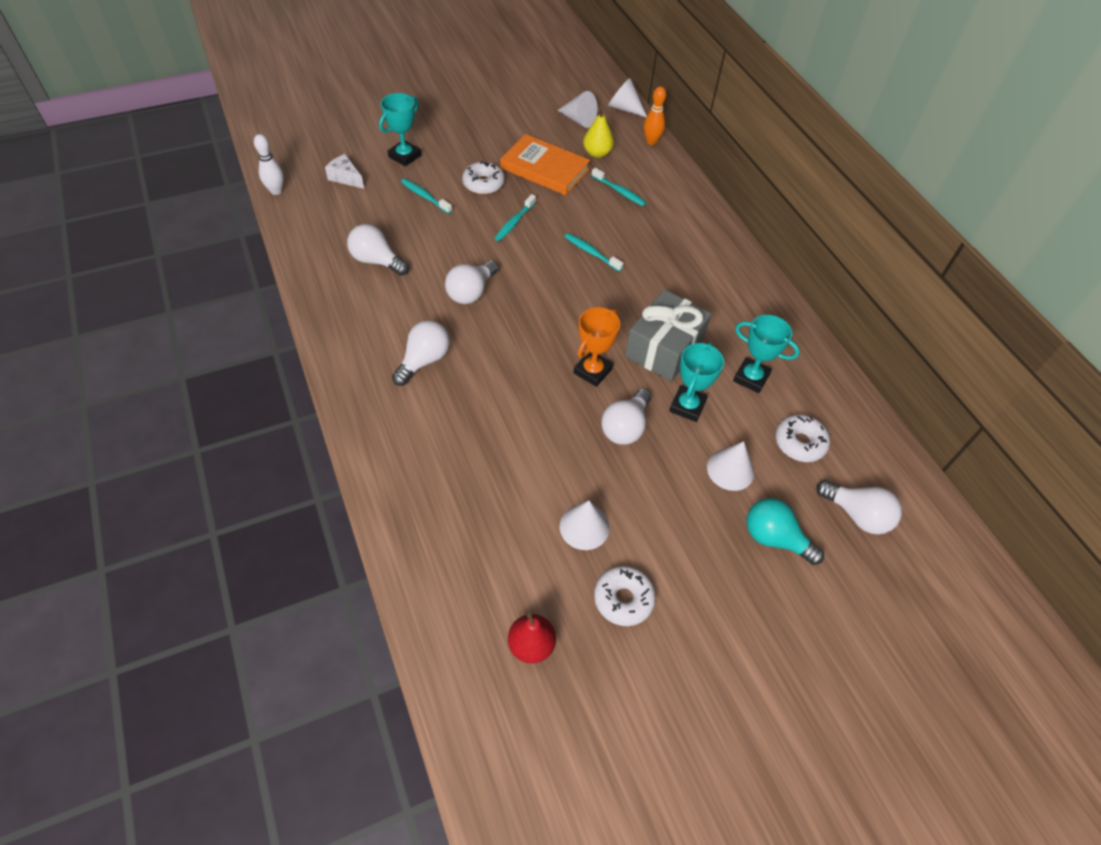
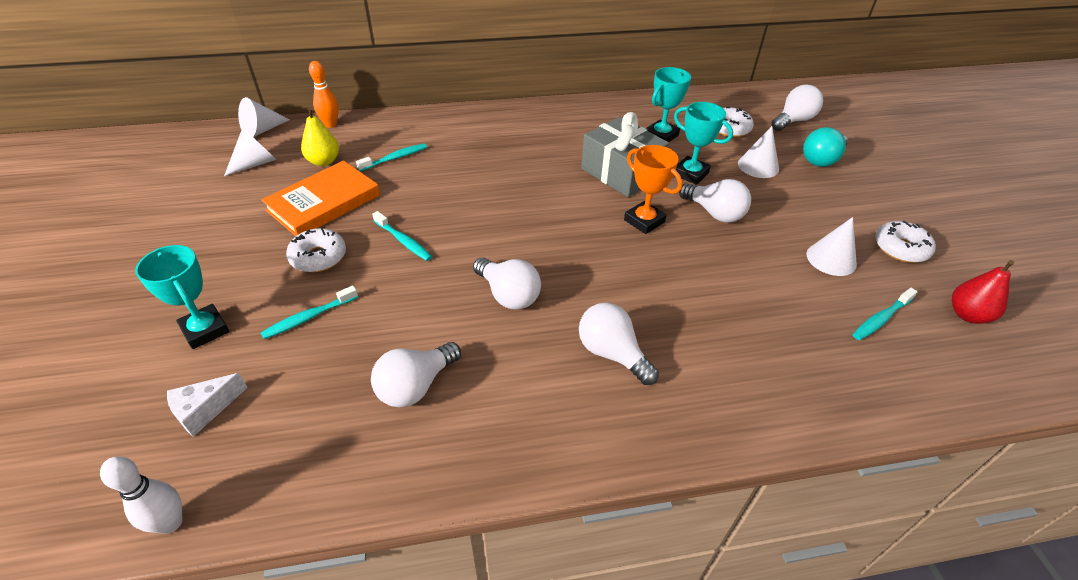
camera: 75 degrees left, 10 degrees down
turquoise toothbrush [565,233,624,272] -> turquoise toothbrush moved to [853,288,918,340]

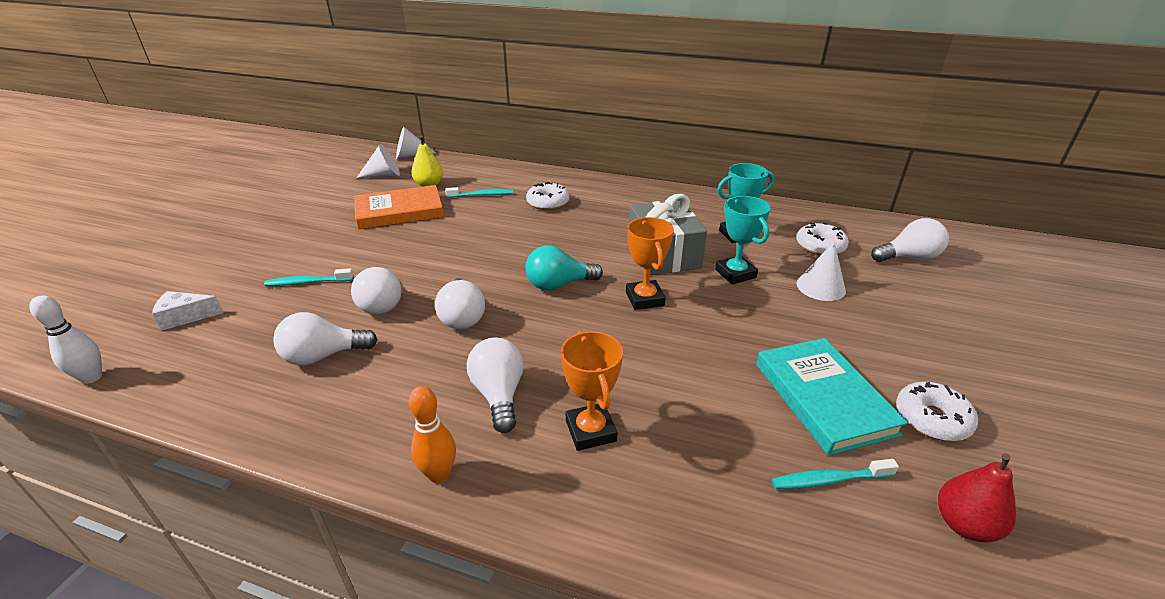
camera: 30 degrees right, 10 degrees down
turquoise trophy [135,245,229,349] -> none
white donut [286,228,346,272] -> white donut moved to [526,182,569,210]
orange bowling pin [309,61,339,128] -> orange bowling pin moved to [409,386,456,483]
turquoise toothbrush [372,211,432,261] -> none
white light bulb [679,179,751,223] -> white light bulb moved to [351,267,401,315]
turquoise light bulb [803,127,848,167] -> turquoise light bulb moved to [525,245,603,290]
white cone [806,217,857,276] -> turquoise book [756,338,908,455]
none -> orange trophy [561,331,623,451]

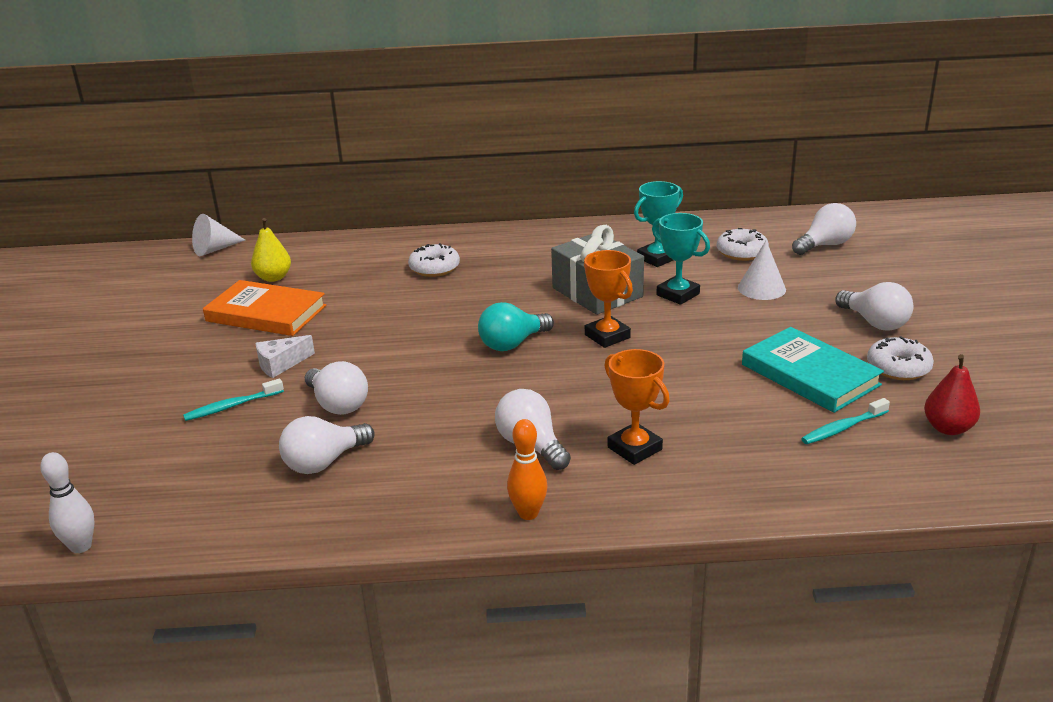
camera: 20 degrees left, 5 degrees down
white cheese [152,291,223,331] -> white cheese moved to [256,335,315,378]
orange book [355,185,444,230] -> orange book turned 60 degrees clockwise [203,280,326,336]
white cone [356,144,400,178] -> none
white light bulb [435,278,485,329] -> white light bulb moved to [835,282,913,331]
turquoise toothbrush [445,187,513,198] -> none

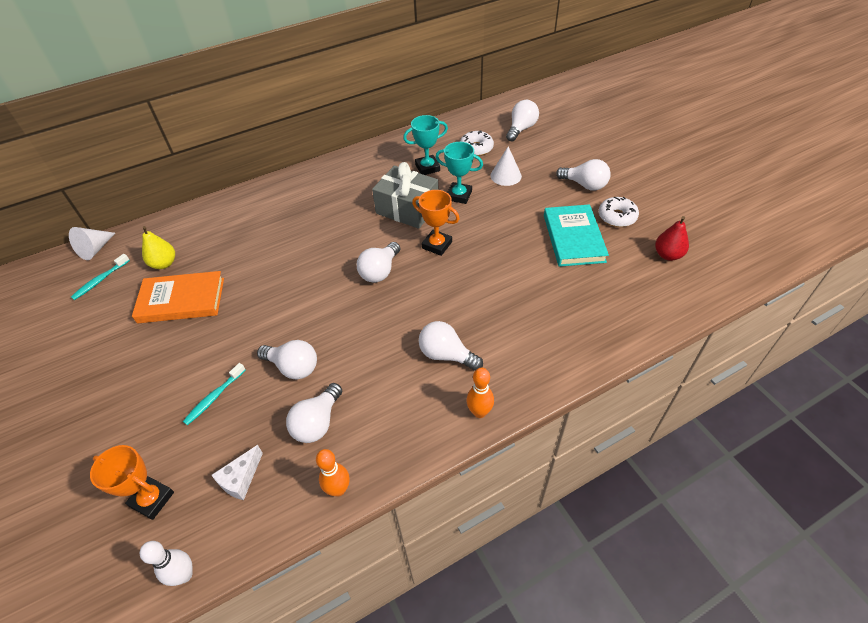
camera: 25 degrees left, 20 degrees up
white cheese [256,335,315,378] -> white cheese moved to [212,445,263,500]
white donut [408,243,460,277] -> none
turquoise light bulb [478,302,554,351] -> white light bulb [357,242,400,283]
orange trophy [605,349,670,465] -> orange trophy moved to [90,445,174,520]
turquoise trophy [634,181,683,267] -> turquoise trophy turned 45 degrees clockwise [403,115,448,175]
turquoise book [742,327,884,413] -> turquoise book turned 60 degrees clockwise [544,204,609,267]
turquoise toothbrush [801,398,890,444] -> turquoise toothbrush moved to [71,254,130,300]
none -> orange bowling pin [316,449,350,496]

